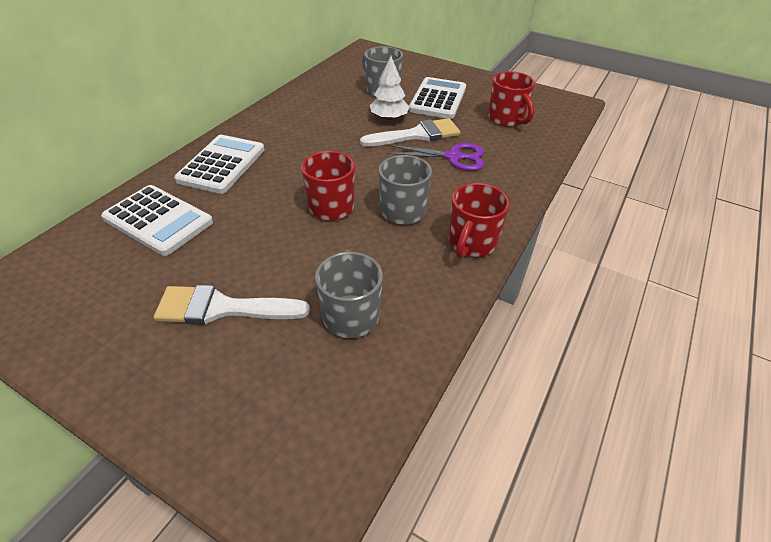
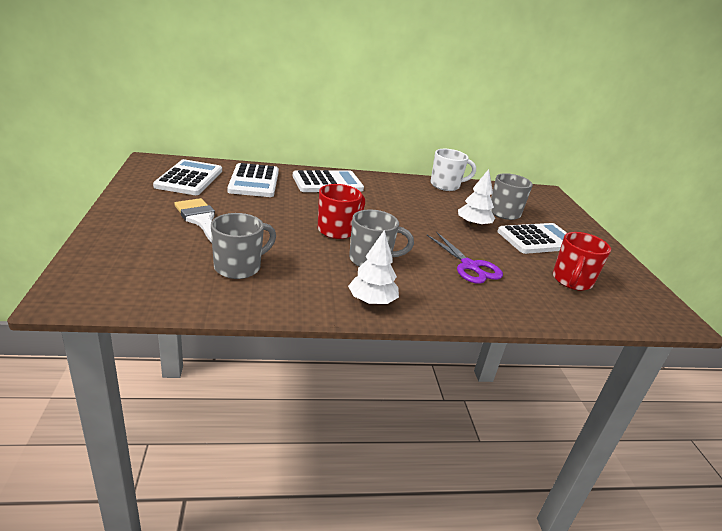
camera: 50 degrees right, 15 degrees down
white brush [360,118,461,147] -> none
red mug [449,183,510,258] -> white tree [348,230,399,305]
none -> white calculator [153,159,222,195]
none -> white mug [431,149,476,191]

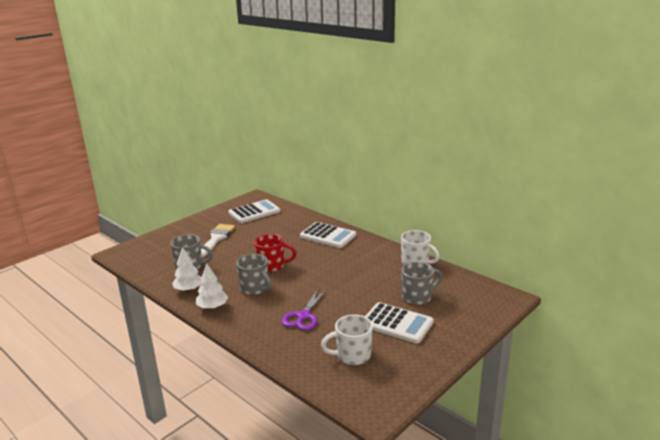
camera: 55 degrees right, 5 degrees down
white calculator [227,163,279,197] -> none
white tree [458,169,495,227] -> white tree moved to [172,247,202,292]
red mug [553,232,611,291] -> white mug [321,314,373,365]

